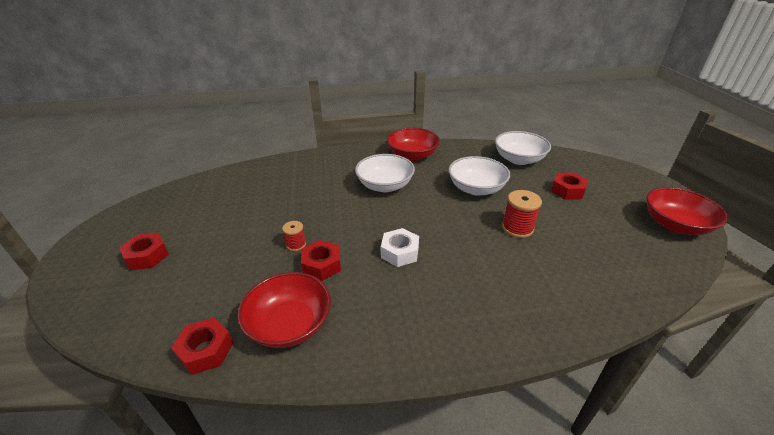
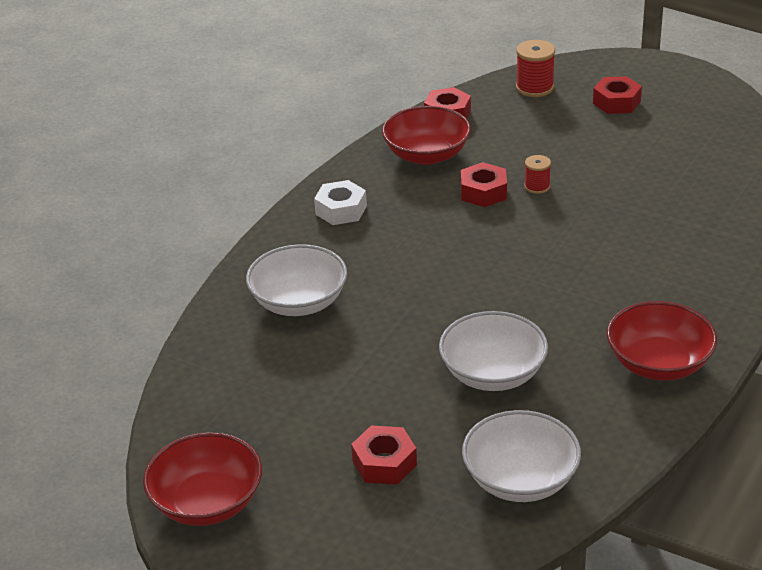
camera: 130 degrees right, 0 degrees up
white bowl [355,154,415,192] -> white bowl moved to [246,244,347,316]
white nut [381,228,419,267] -> white nut moved to [314,180,367,225]
red spool [502,190,542,238] -> red spool moved to [516,40,555,97]

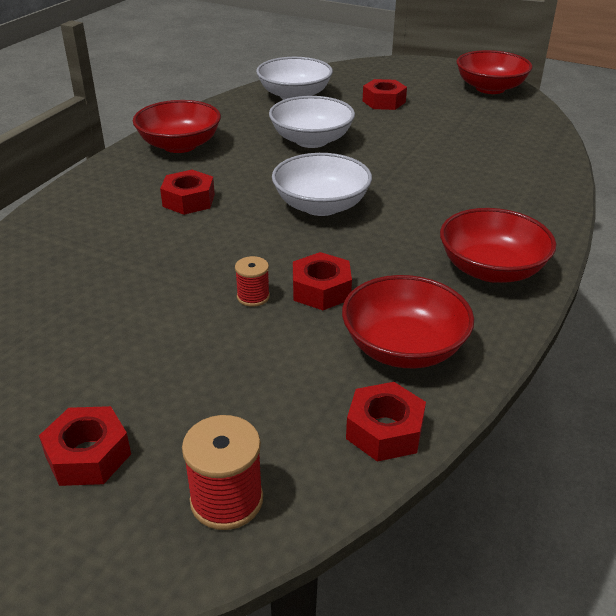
camera: 175 degrees right, 0 degrees up
white bowl [246,244,347,316] -> white bowl moved to [272,153,372,216]
white nut [314,180,367,225] -> red bowl [440,208,556,283]
none -> red nut [160,170,215,215]

